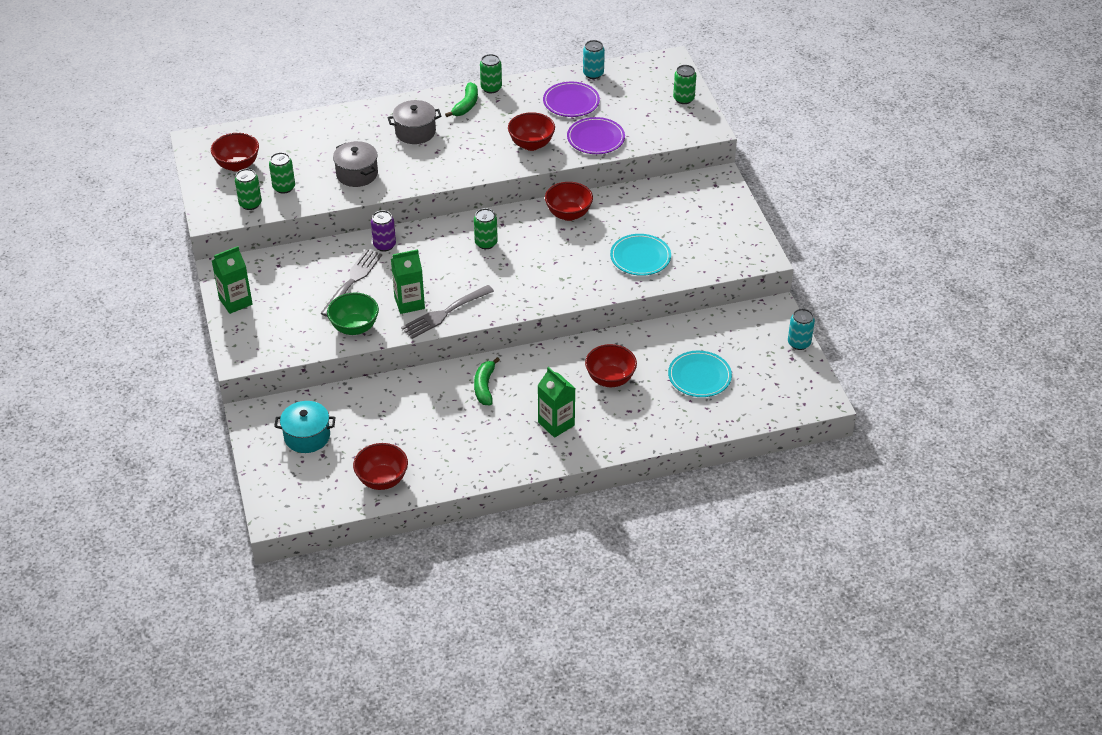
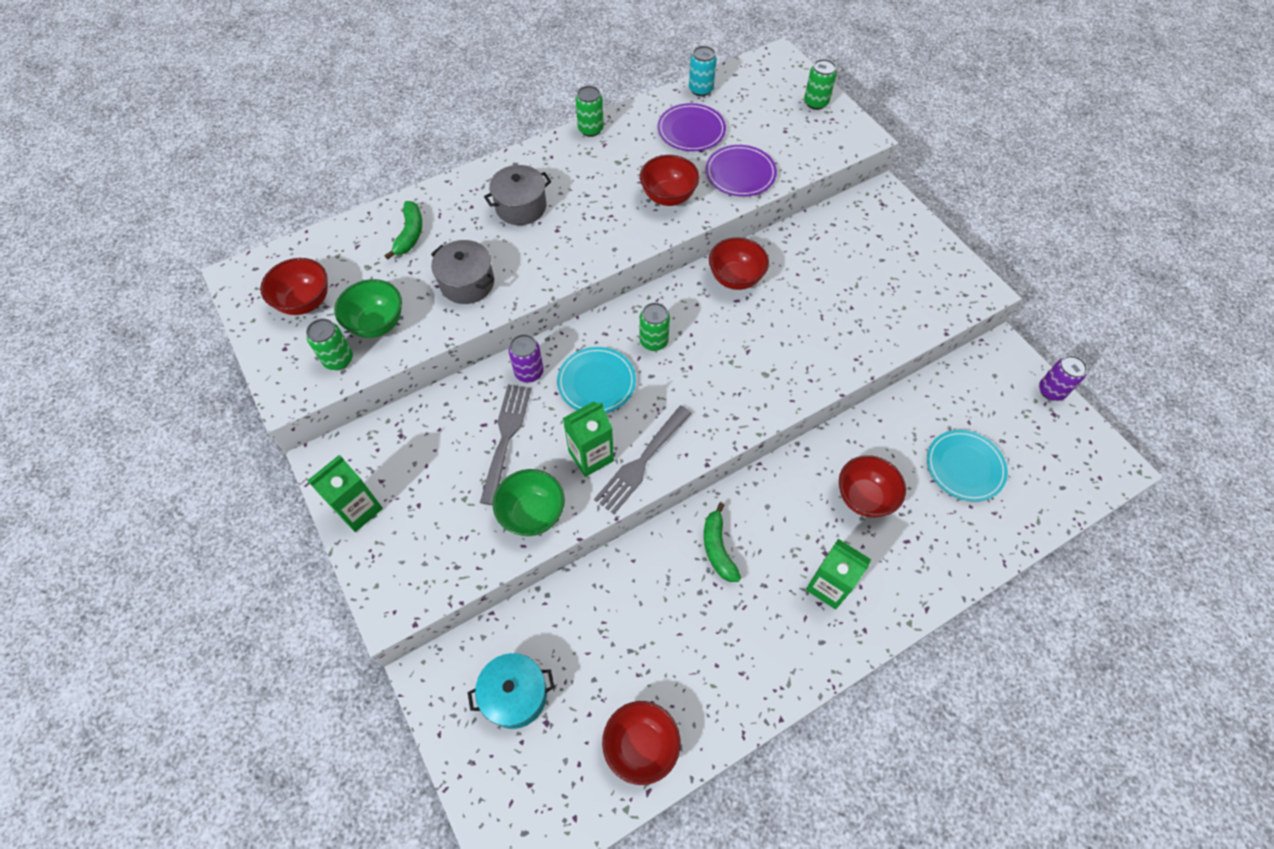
camera: 15 degrees left, 15 degrees up
green can [269,152,295,194] -> green bowl [334,279,402,338]
green banana [445,82,478,117] -> green banana moved to [385,201,422,259]
turquoise plate [610,234,671,276] -> turquoise plate moved to [557,347,636,413]
turquoise can [788,309,815,350] -> purple can [1039,355,1087,401]

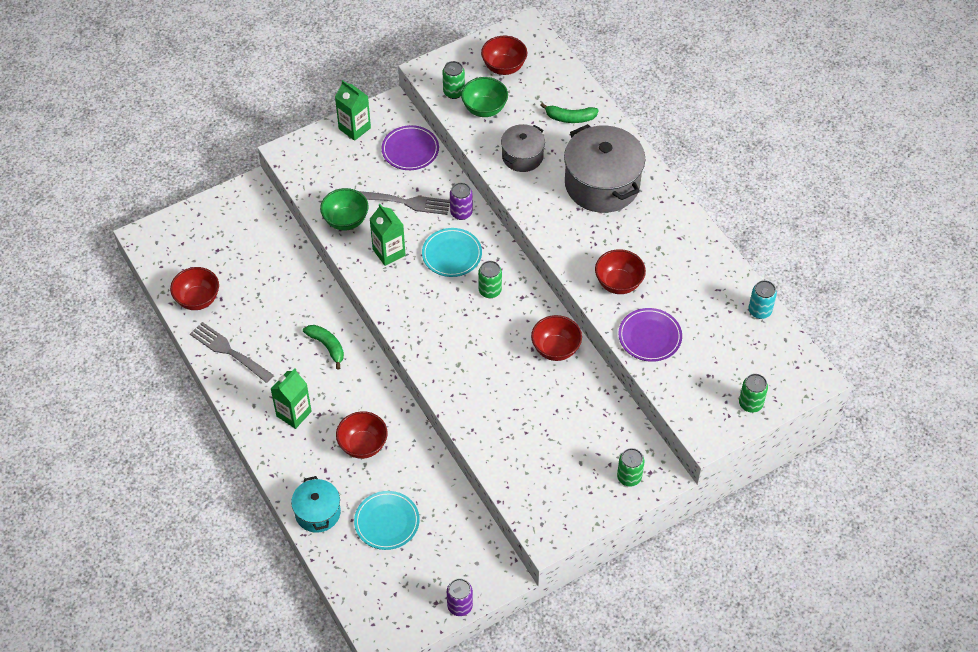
camera: 90 degrees right, 5 degrees down
turquoise pot [467,653,555,729] -> turquoise pot moved to [291,476,341,533]
grey pot [484,165,552,225] -> grey pot [564,124,645,213], size x1.80
green can [575,86,604,137] -> green can moved to [617,448,644,487]
grey fork [594,405,692,514] -> grey fork moved to [190,322,274,383]
purple plate [658,103,726,151] -> purple plate moved to [381,125,439,170]
green banana [704,503,741,582] -> green banana turned 60 degrees clockwise [303,325,344,370]

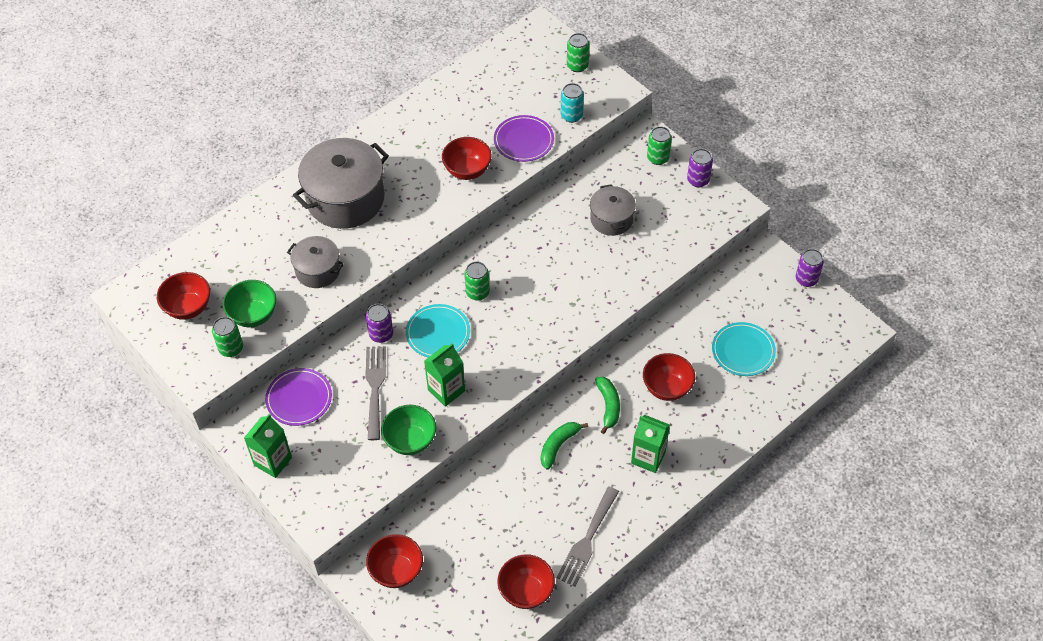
camera: 100 degrees left, 0 degrees up
turquoise pot [291,476,341,533] -> none
red bowl [531,315,582,361] -> red bowl moved to [366,534,423,588]
green banana [540,103,599,123] -> green banana moved to [595,377,620,434]
turquoise can [749,280,777,319] -> turquoise can moved to [561,83,584,123]
none -> grey pot [590,184,636,236]
none -> purple can [687,149,713,187]

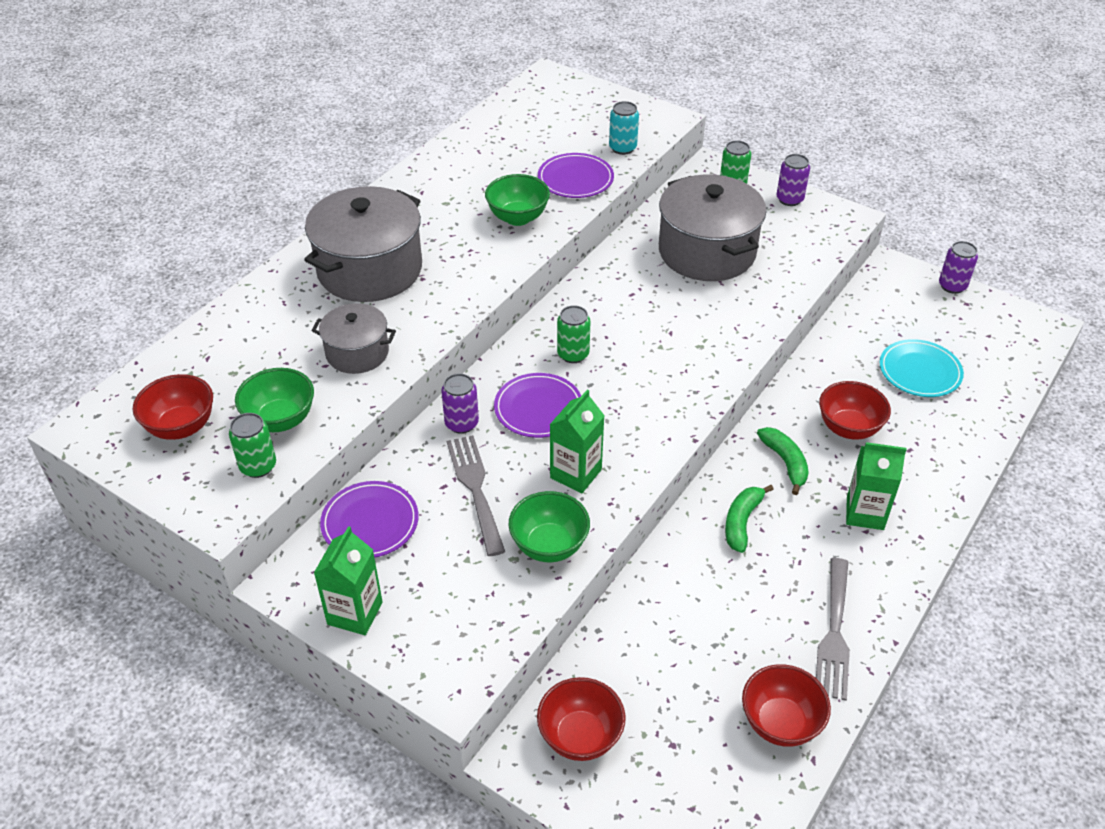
camera: 15 degrees left, 10 degrees down
turquoise plate [406,304,470,357] -> purple plate [494,373,581,438]
red bowl [442,137,492,180] -> green bowl [485,174,550,226]
green can [567,33,590,72] -> none
grey pot [590,184,636,236] -> grey pot [659,174,766,281], size x1.80

